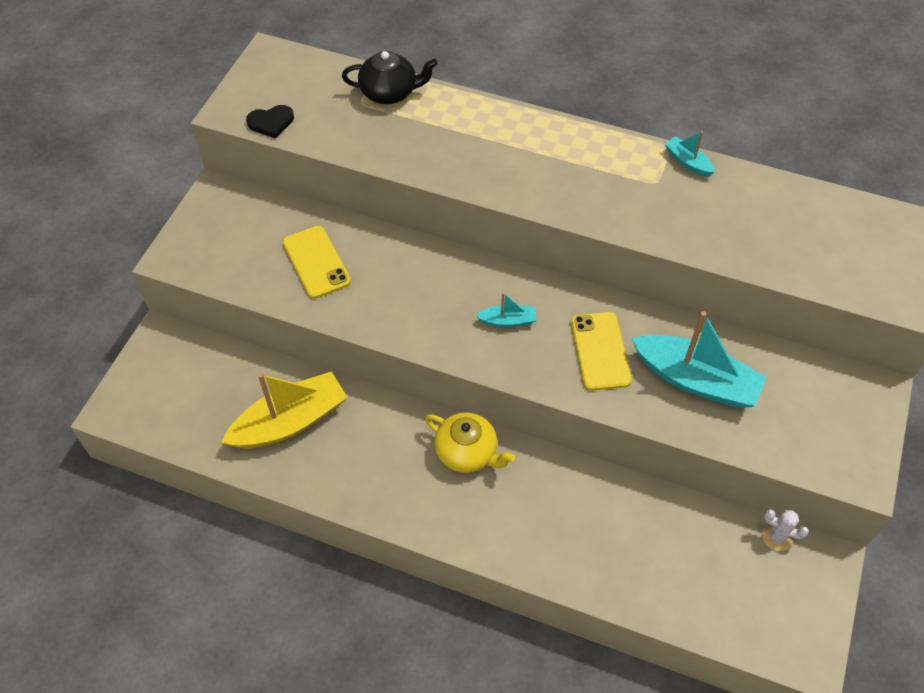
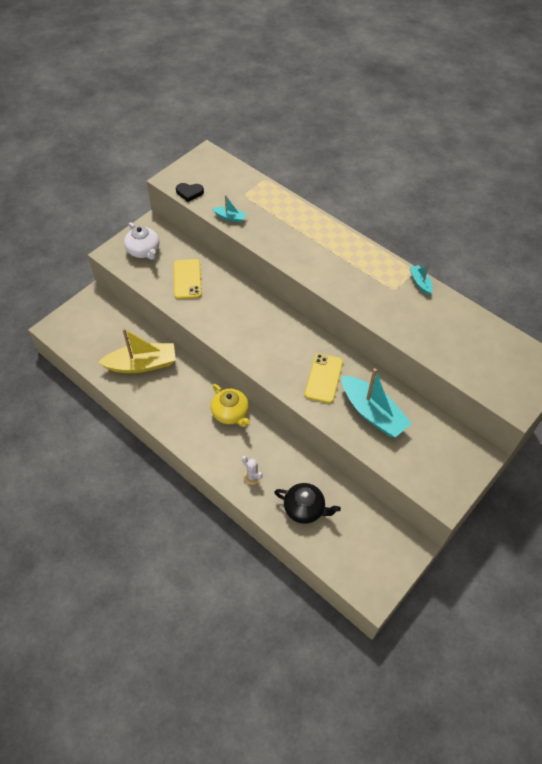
camera: 20 degrees right, 0 degrees up
black teapot [342,51,438,104] -> black teapot moved to [274,483,341,524]
turquoise boat [475,292,536,327] -> turquoise boat moved to [212,195,247,223]
white cactus [762,509,809,551] -> white cactus moved to [242,456,263,485]
none -> white teapot [124,222,160,260]

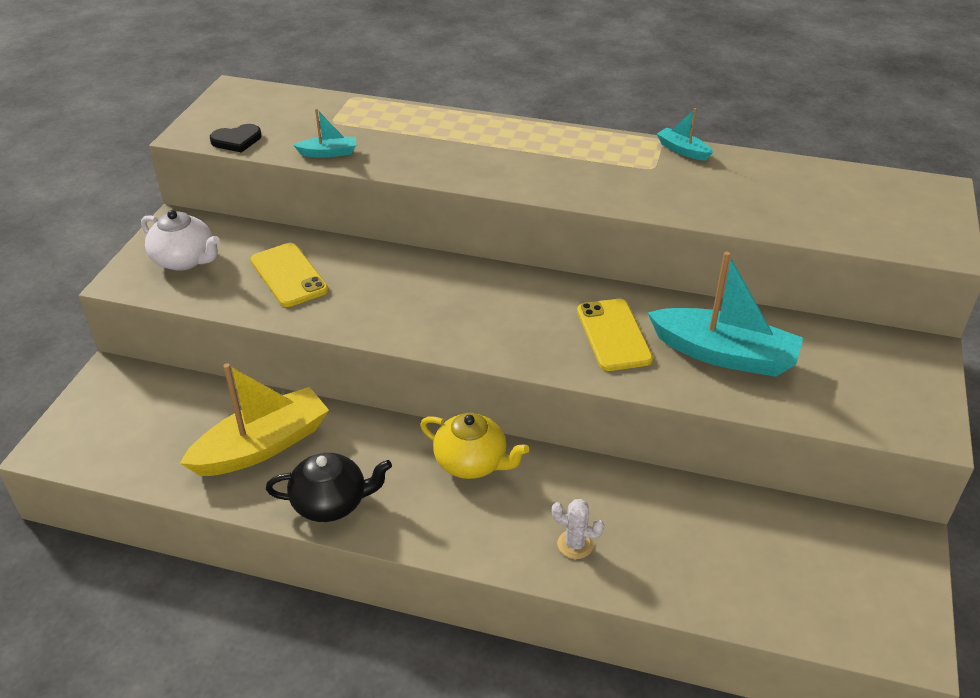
camera: 25 degrees left, 15 degrees down
black teapot [274,483,341,524] -> black teapot moved to [266,453,392,522]

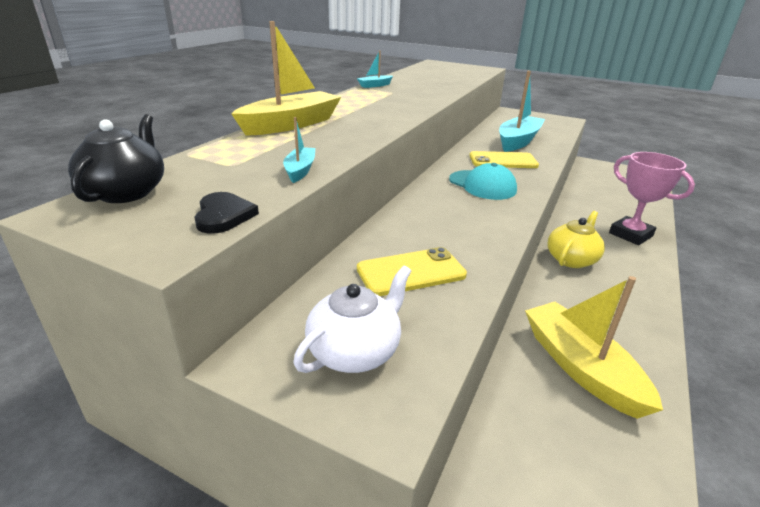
camera: 80 degrees left, 10 degrees down
black teapot [266,453,392,522] -> black teapot moved to [68,114,164,203]
white cactus [552,499,604,559] -> pink trophy [609,152,695,245]
none -> yellow boat [231,21,341,136]
none -> turquoise cap [449,163,517,200]

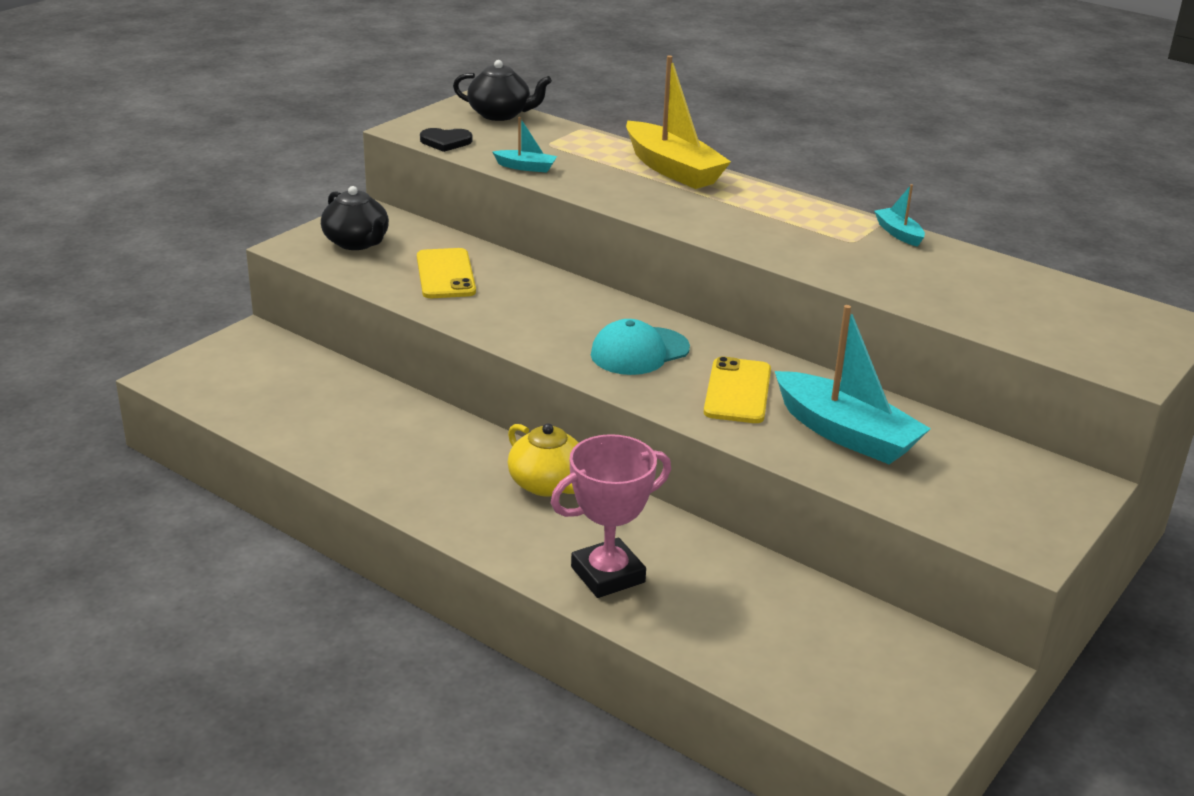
camera: 100 degrees right, 0 degrees up
white teapot [293,266,411,373] -> black teapot [321,186,389,250]
yellow boat [525,276,663,419] -> none

